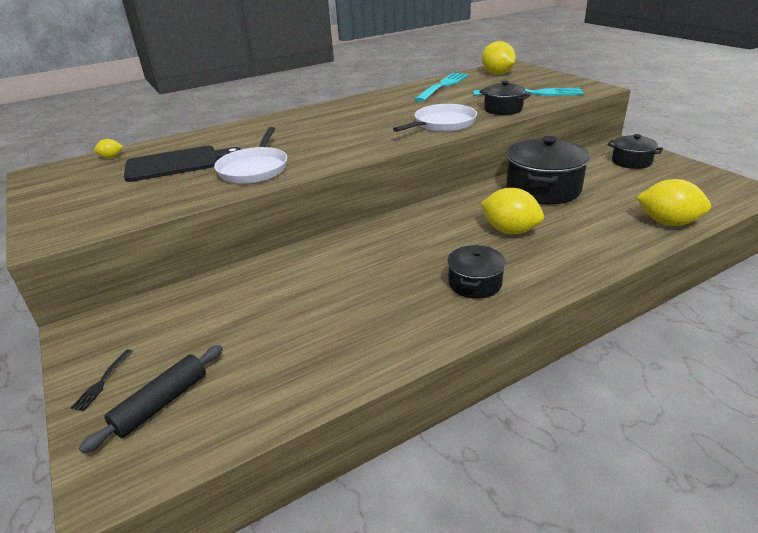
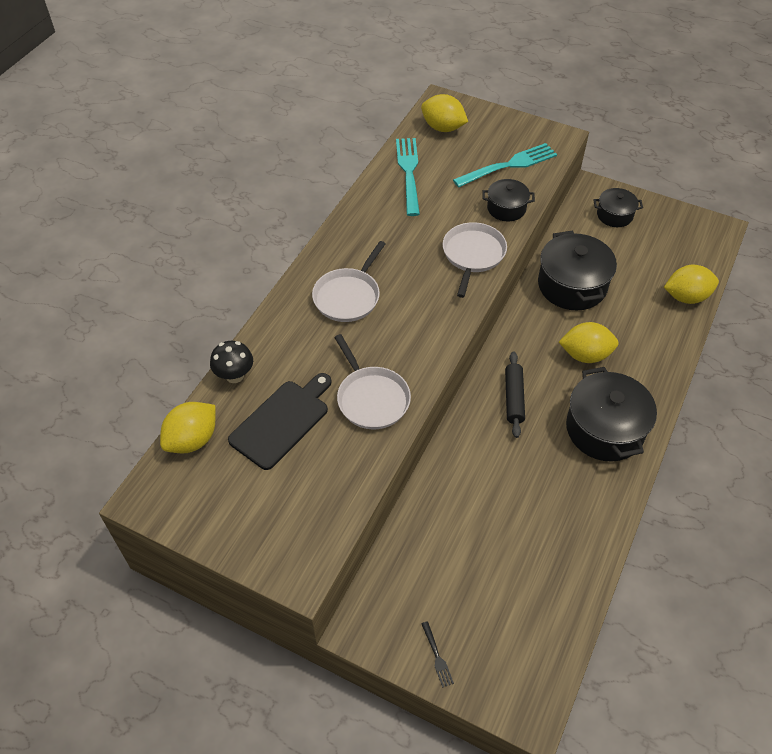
camera: 35 degrees left, 20 degrees up
black rolling pin [79,345,223,453] -> black rolling pin moved to [505,352,525,438]
yellow lemon [94,139,123,158] -> yellow lemon [160,402,216,453], size x2.18
black pot [447,245,506,299] -> black pot [566,367,657,462], size x1.79
none -> black mushroom [210,341,253,383]
none -> white pan [312,241,386,322]

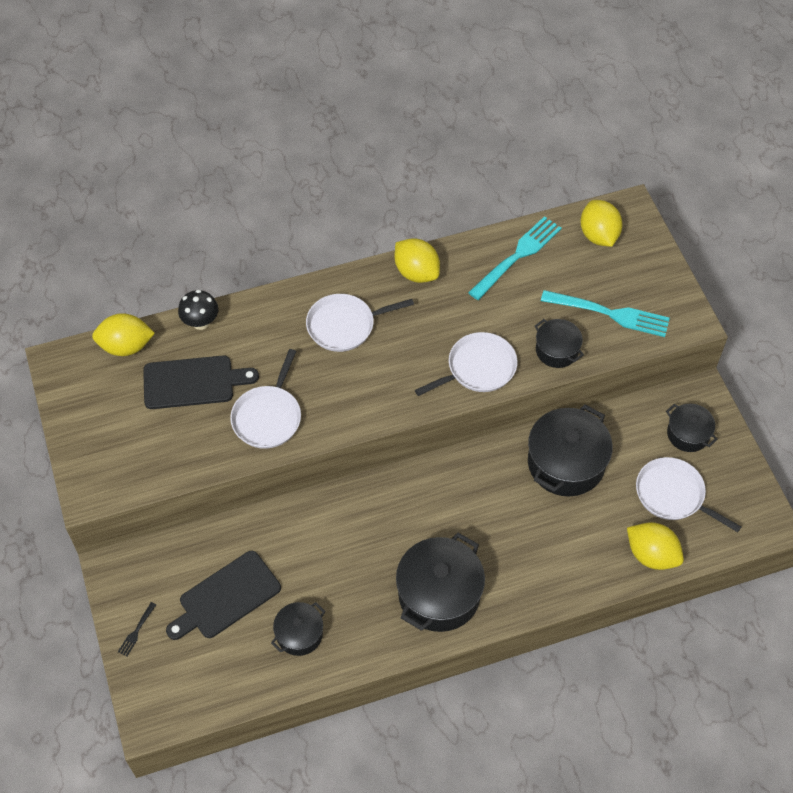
camera: 45 degrees right, 5 degrees up
black rolling pin [505,352,525,438] -> none
yellow lemon [559,322,618,363] -> yellow lemon moved to [395,239,440,283]
none -> black cutting board [166,551,281,640]
none -> black pot [271,602,326,656]
none -> white pan [636,457,741,532]

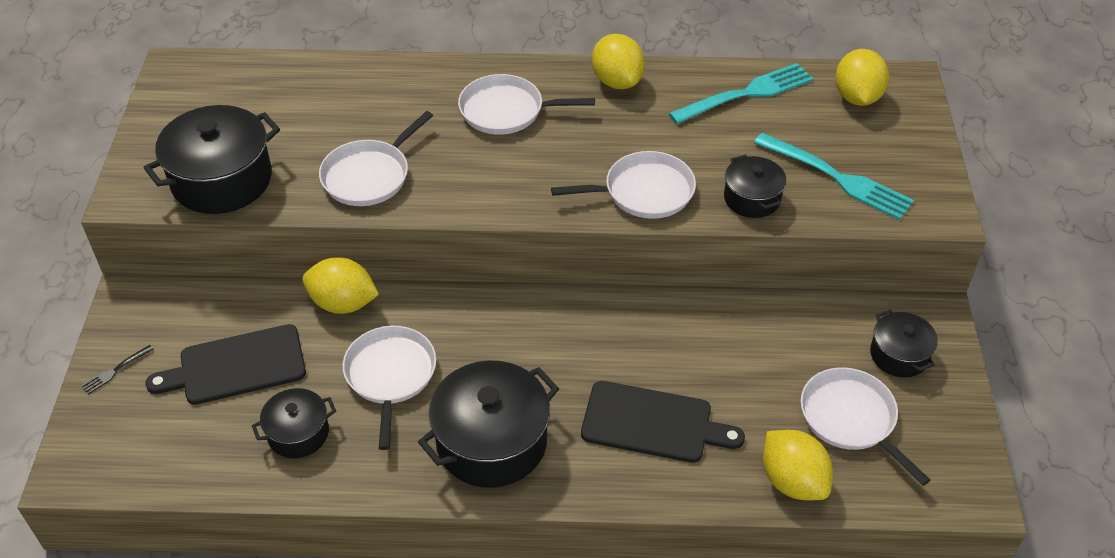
camera: 20 degrees right, 10 degrees down
yellow lemon [92,313,155,356] -> yellow lemon moved to [303,257,379,314]
black cutting board [143,355,259,409] -> black cutting board moved to [581,381,745,463]
black mushroom [178,290,218,330] -> none
black pot [528,404,613,496] -> black pot moved to [144,105,280,214]
none -> white pan [342,326,436,450]

